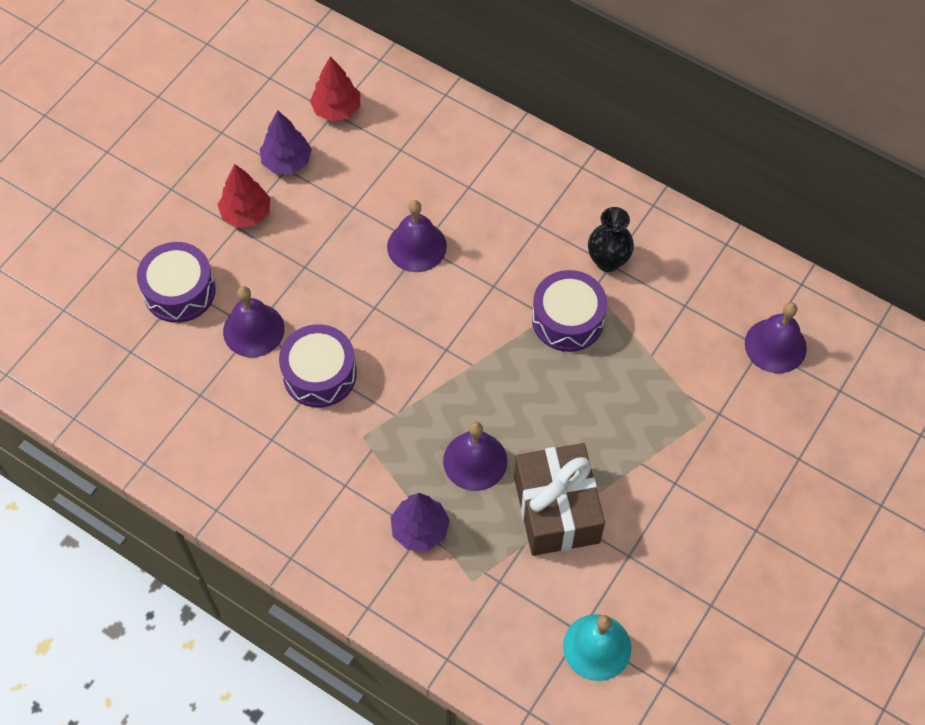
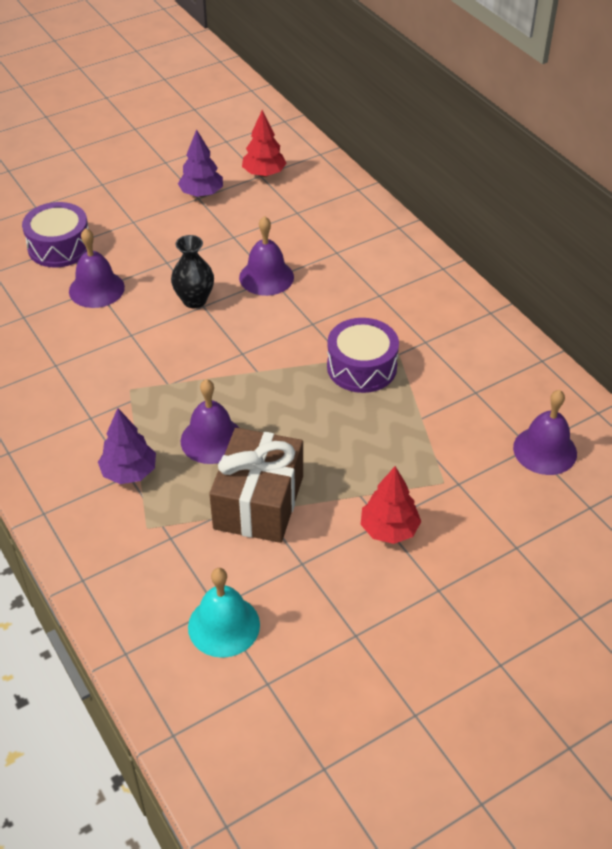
camera: 25 degrees right, 15 degrees down
red tree [218,164,271,228] -> red tree moved to [361,466,421,544]
purple drum [279,324,357,408] -> none
black vase [588,207,634,272] -> black vase moved to [171,235,214,308]

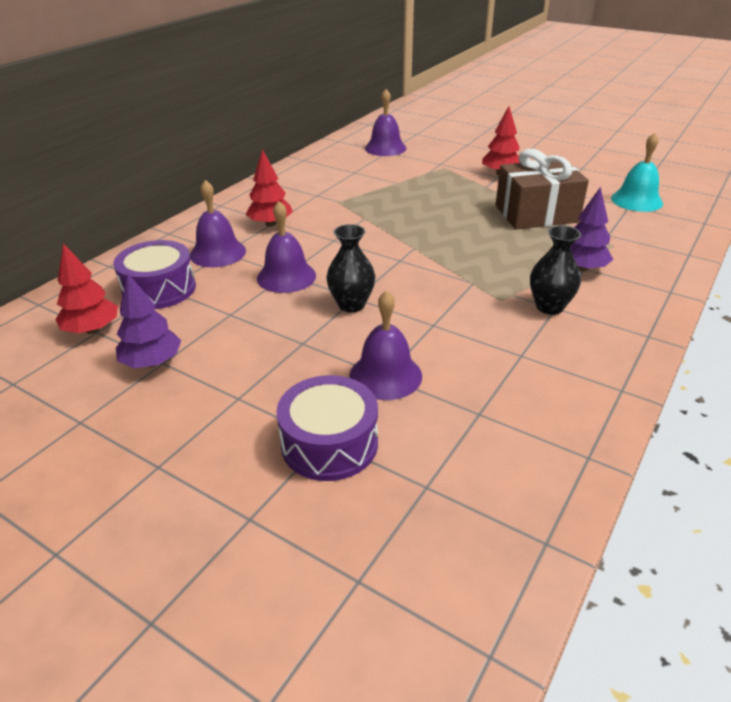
camera: 115 degrees left, 10 degrees down
purple bell [181,379,239,464] -> purple bell moved to [190,180,246,267]
purple drum [327,318,399,393] -> purple drum moved to [113,240,196,309]
none -> red tree [246,149,293,227]
none -> black vase [530,225,581,315]

